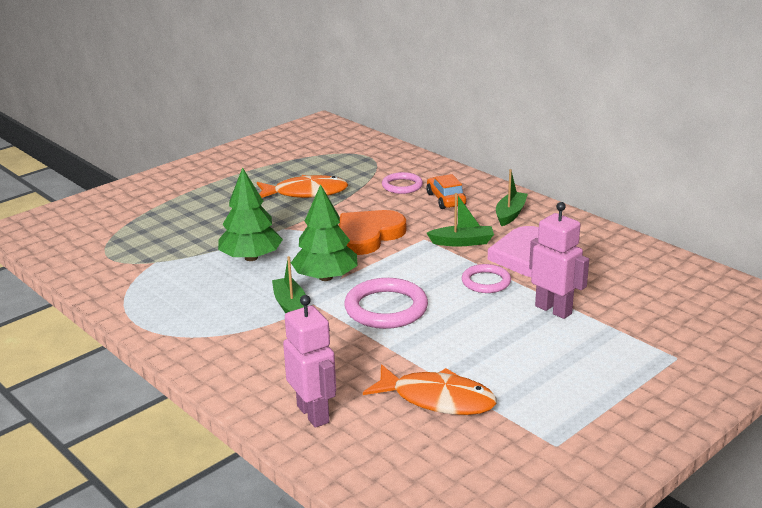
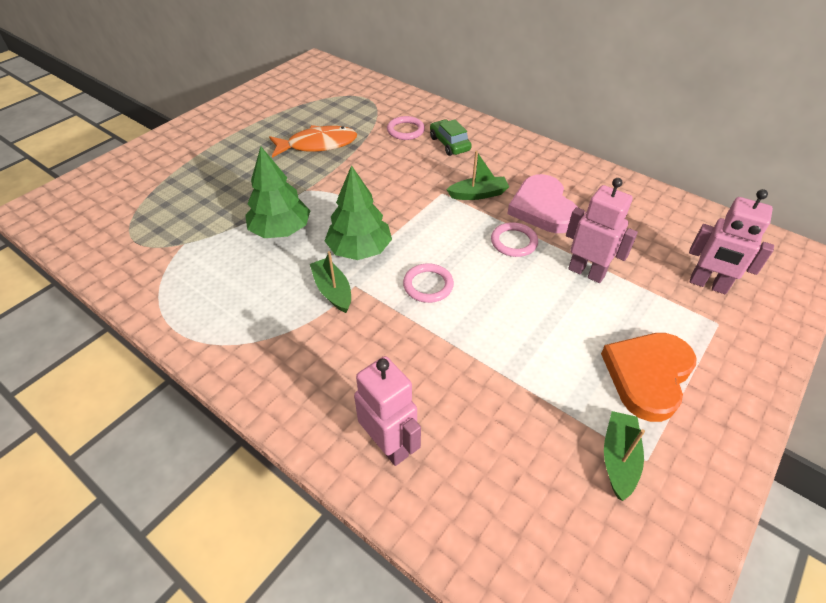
camera: 10 degrees left, 20 degrees up
orange heart [339,210,406,255] -> orange heart moved to [601,333,696,422]
pink ring [344,278,428,329] -> pink ring [403,263,454,303], size x0.62
orange fish [363,364,497,415] -> none
orange car [426,174,466,209] -> green car [430,119,472,156]
green boat [496,169,528,226] -> green boat moved to [604,411,645,501]
none -> pink robot [689,189,774,294]

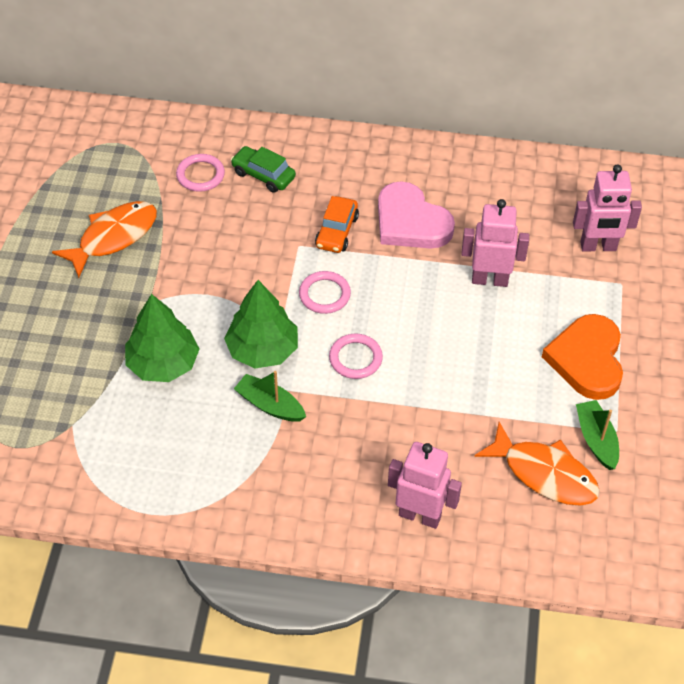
camera: 30 degrees left, 5 degrees up
green boat [446,151,509,200] -> orange car [315,196,359,253]
pink ring [491,222,538,257] -> pink ring moved to [299,271,351,314]
none -> orange fish [474,422,600,505]

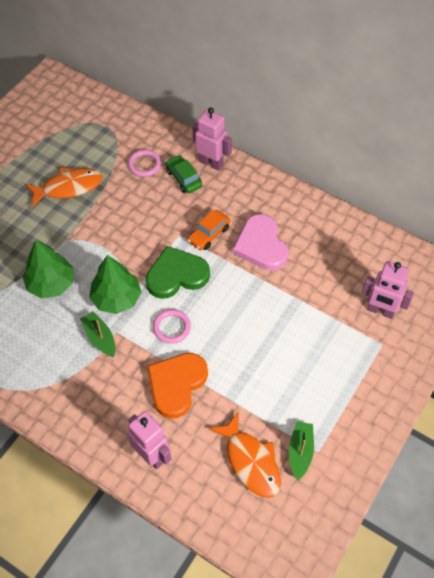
camera: 25 degrees right, 5 degrees up
pink ring [299,271,351,314] -> green heart [146,246,210,299]
pink robot [461,199,529,287] -> pink robot moved to [192,108,232,171]
orange heart [542,314,623,400] -> orange heart moved to [147,353,208,419]

